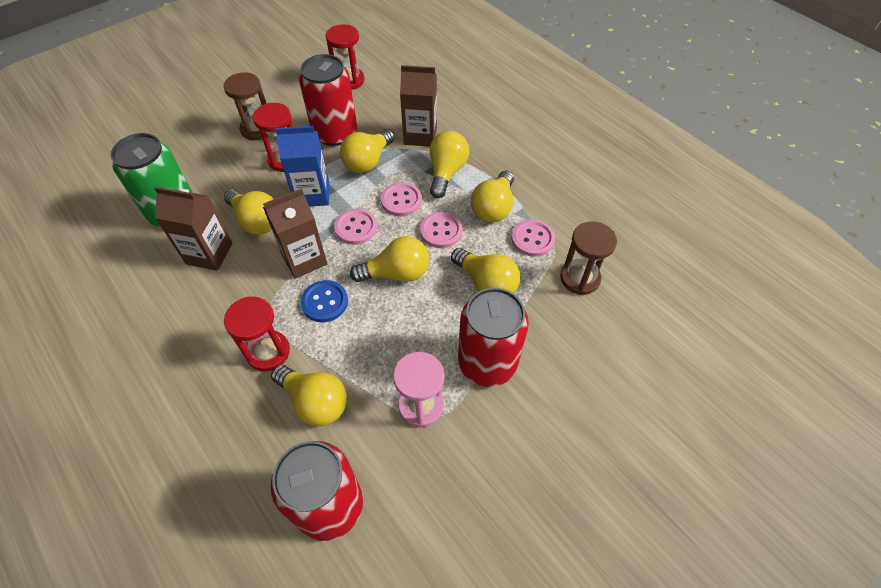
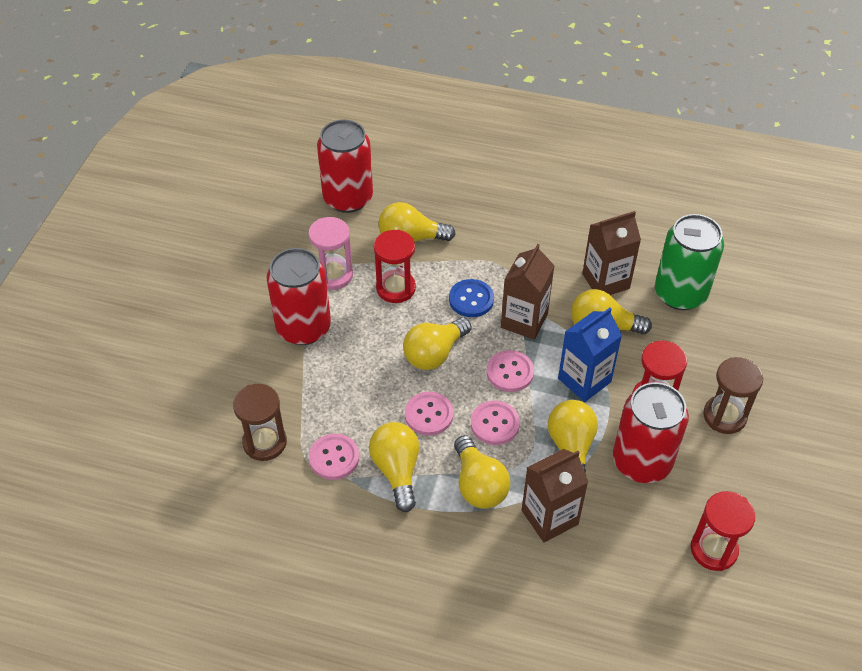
camera: 145 degrees right, 5 degrees down
red hourglass [224,296,290,371] -> red hourglass moved to [374,230,416,303]
yellow light bulb [451,248,520,294] -> none

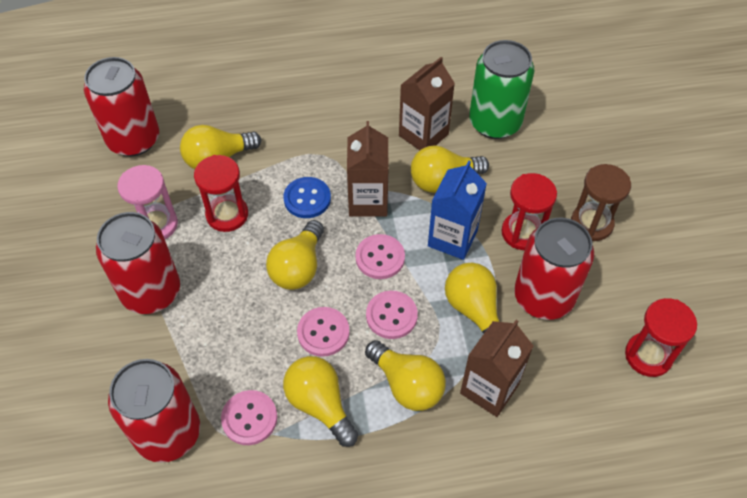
camera: 25 degrees left, 5 degrees up
brown hourglass [233,384,287,461] -> red can [108,359,200,463]

